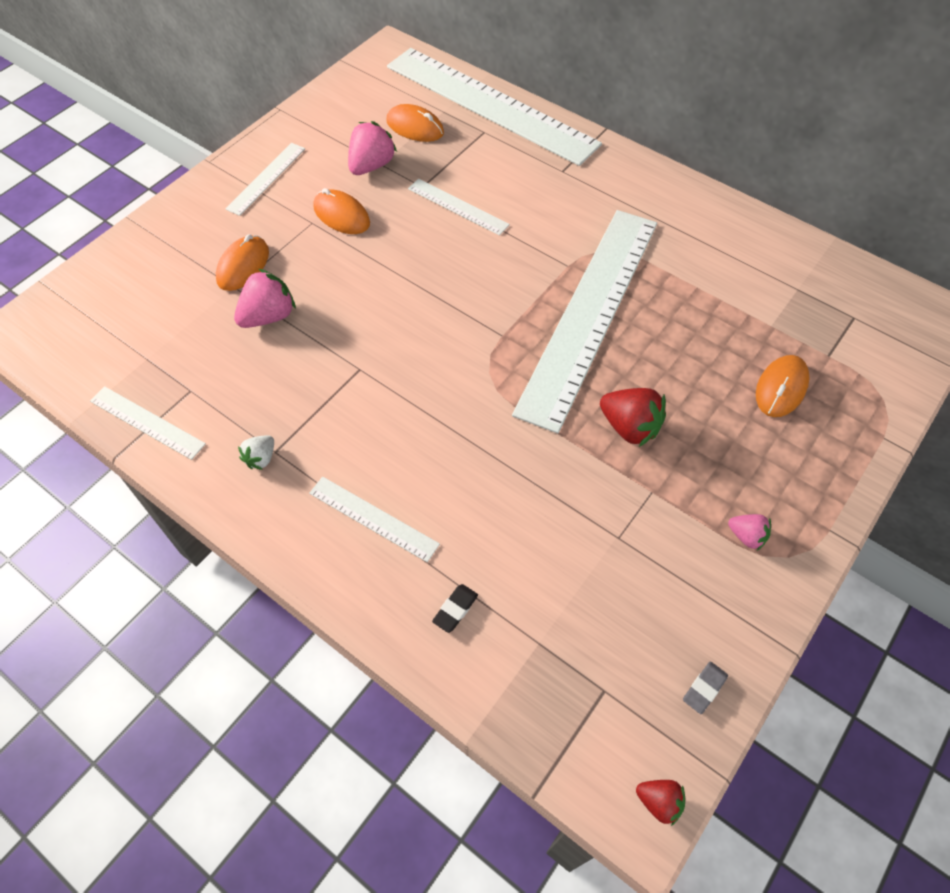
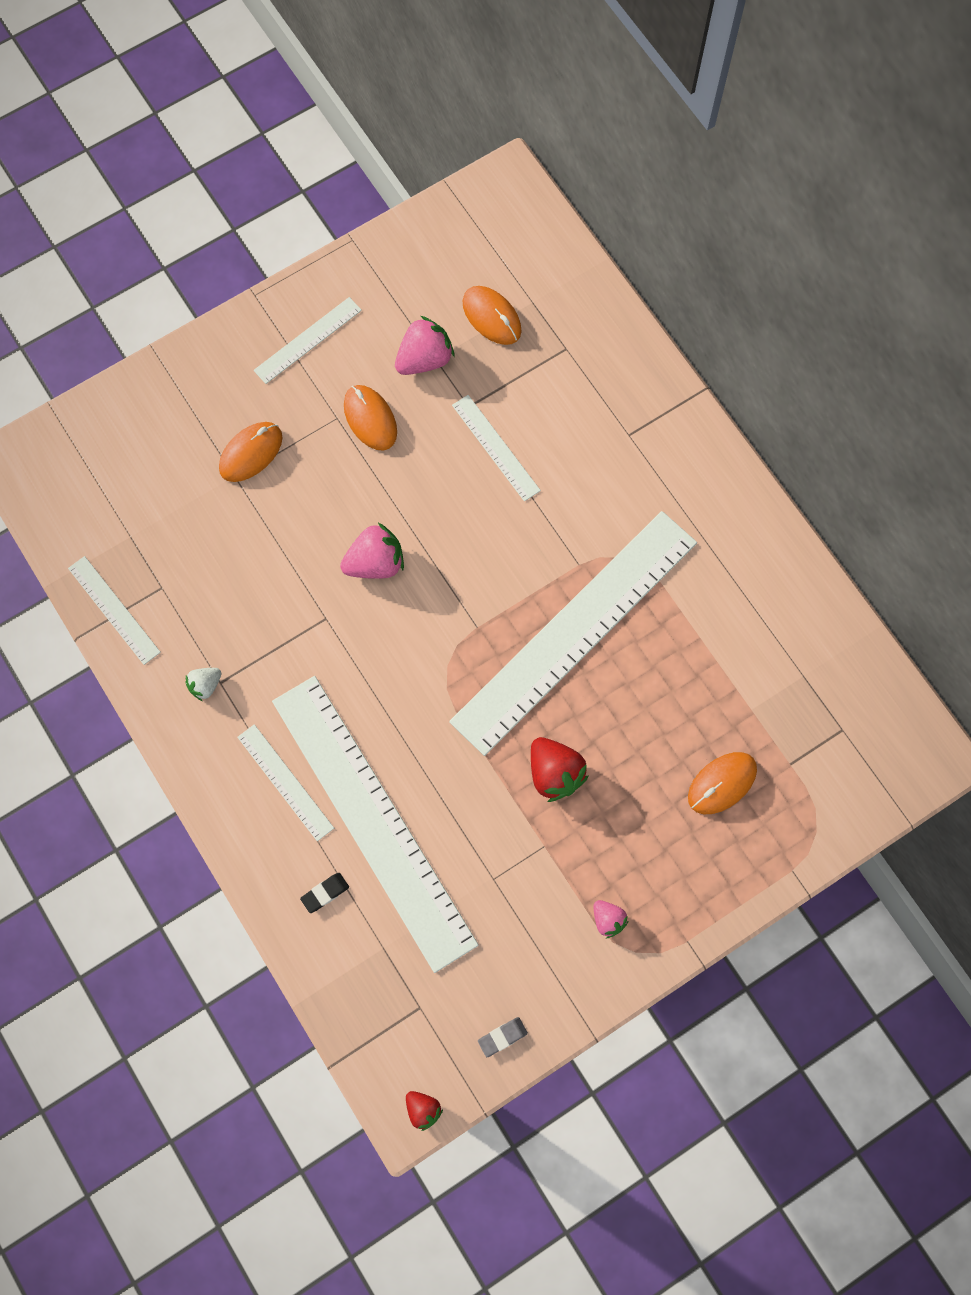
camera: 20 degrees right, 15 degrees up
pink strawberry [234,269,296,328] -> pink strawberry moved to [340,523,404,579]
white ruler [387,48,602,166] -> white ruler moved to [272,676,478,973]

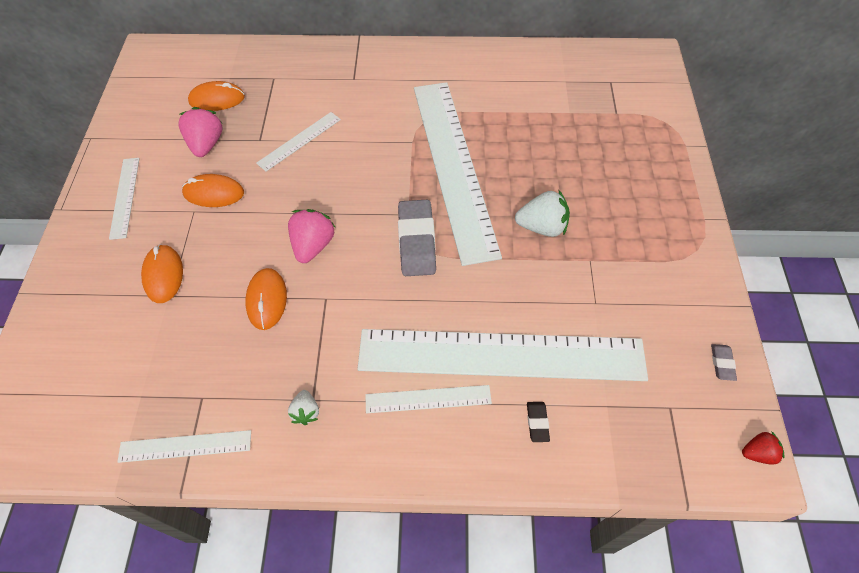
camera: 55 degrees left, 15 degrees down
white ruler [452,395,541,502] -> white ruler turned 45 degrees counterclockwise [256,112,341,171]
red strawberry [531,737,589,802] -> white strawberry [515,189,570,237]
pink strawberry [594,900,628,938] -> none
orange mouse [688,752,757,814] -> orange mouse moved to [245,268,287,330]
none -> grey eraser [398,200,436,276]

